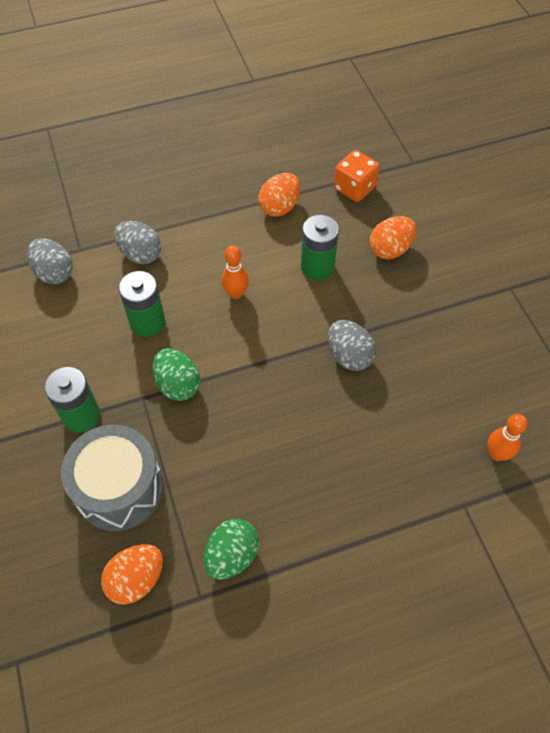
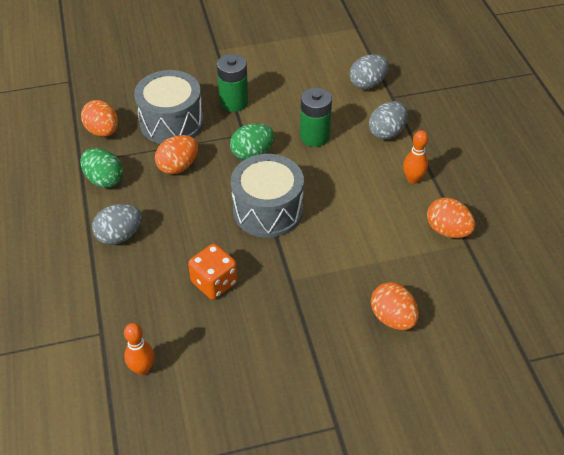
camera: 95 degrees right, 10 degrees down
orange bowling pin [221,245,249,299] -> orange bowling pin moved to [403,130,428,184]
green battery [301,215,339,280] -> none
grey egg [328,320,376,371] -> grey egg moved to [92,204,142,245]
orange dice [334,150,380,202] -> orange dice moved to [188,244,238,300]
none -> orange egg [155,135,198,174]
none -> grey drum [231,154,304,238]

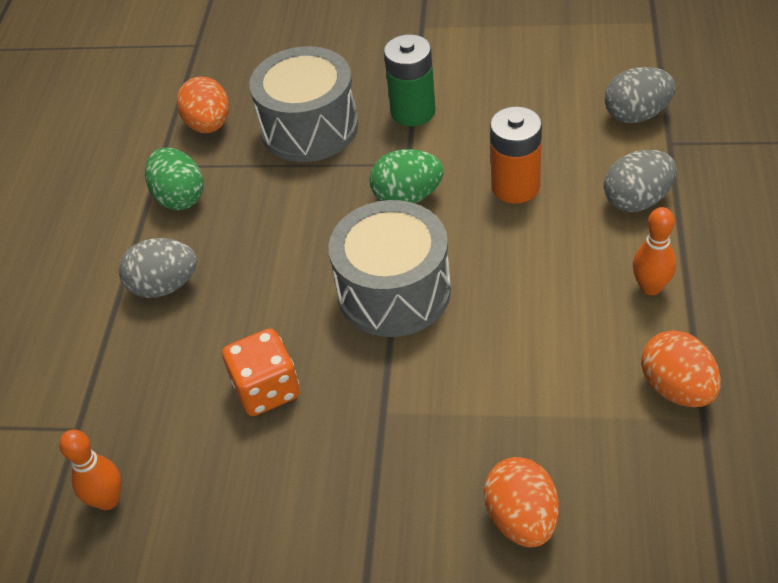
camera: 25 degrees right, 0 degrees up
orange egg [155,135,198,174] -> none
green battery [300,87,332,147] -> orange battery [490,106,542,204]

